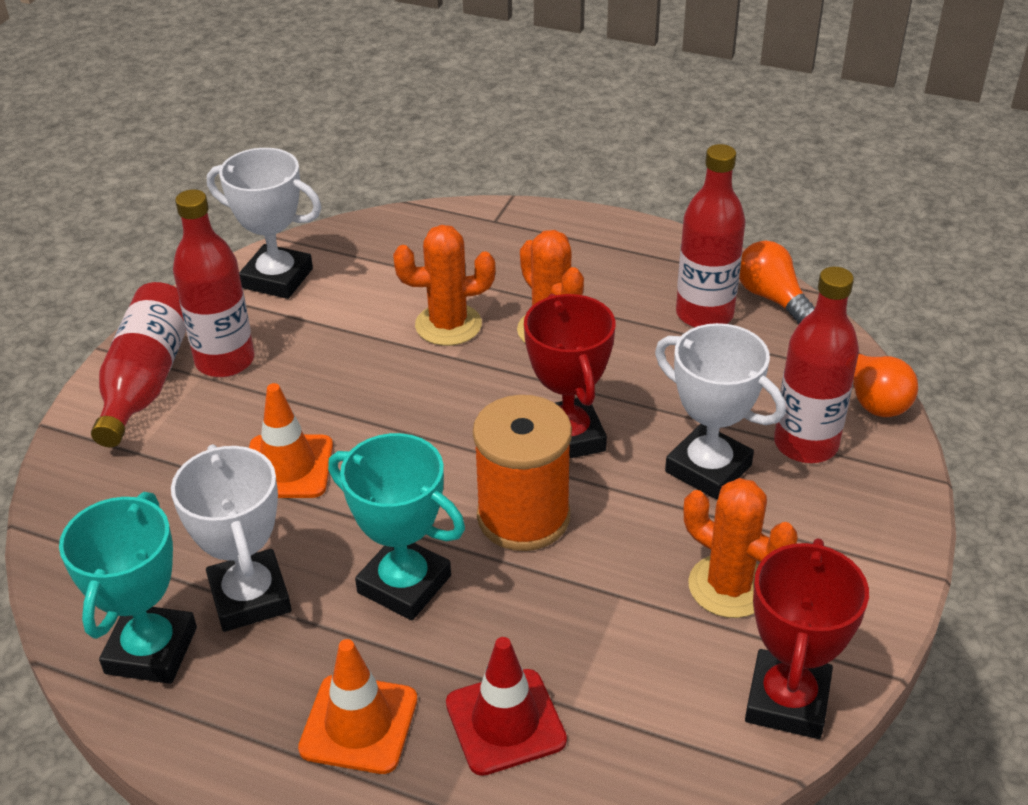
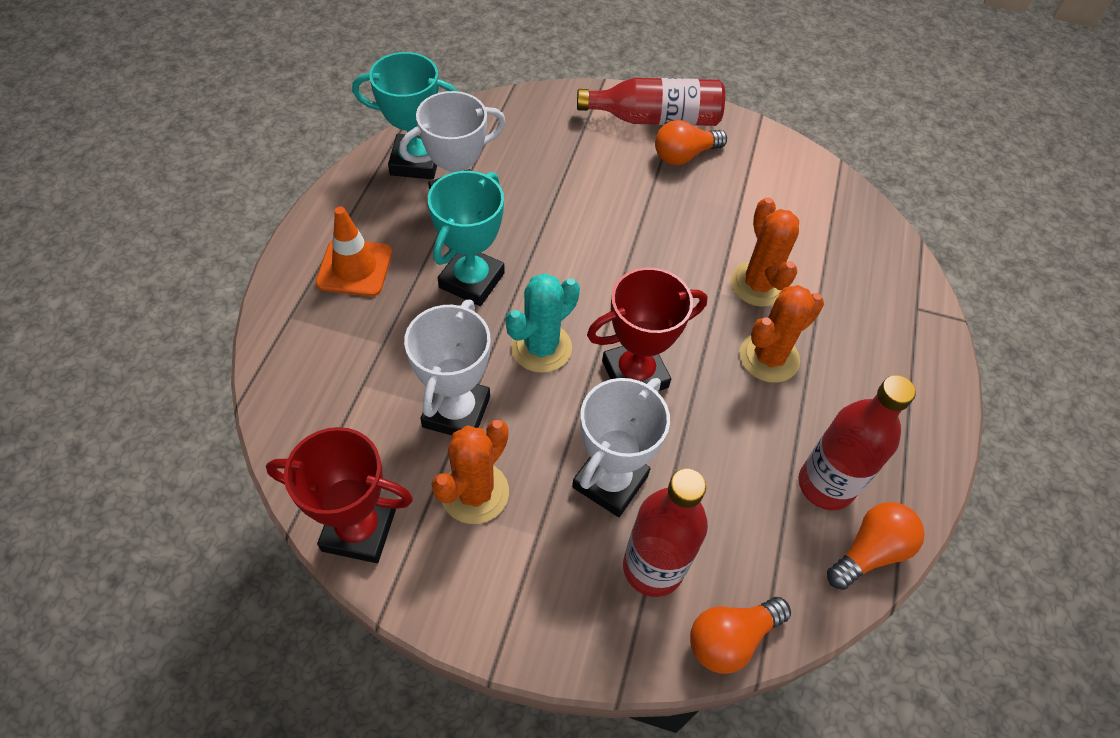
camera: 80 degrees right, 15 degrees up
red bottle [173,190,255,377] -> orange light bulb [655,120,727,165]
white trophy [207,148,322,299] -> white trophy moved to [404,300,490,435]
orange traffic cone [249,383,333,498] -> none
red traffic cone [446,637,567,776] -> none
orange spool [473,395,572,551] -> turquoise cactus [505,273,580,373]

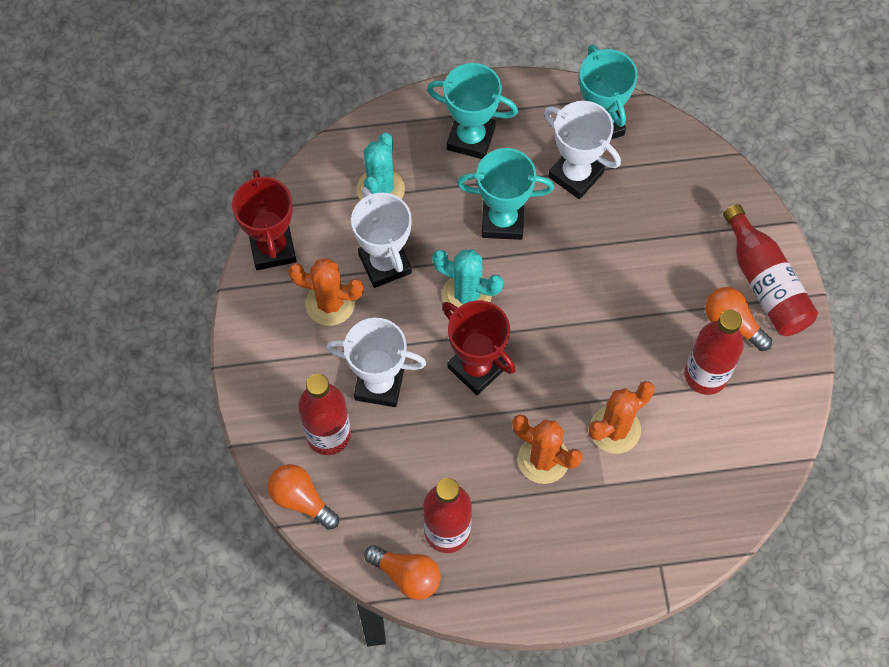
camera: 70 degrees right, 10 degrees up
orange traffic cone [316,207,392,297] -> turquoise trophy [427,63,518,159]
white trophy [404,300,490,435] -> white trophy turned 75 degrees clockwise [351,187,412,288]
none -> turquoise cactus [357,133,405,200]
none -> red bottle [685,310,744,395]

